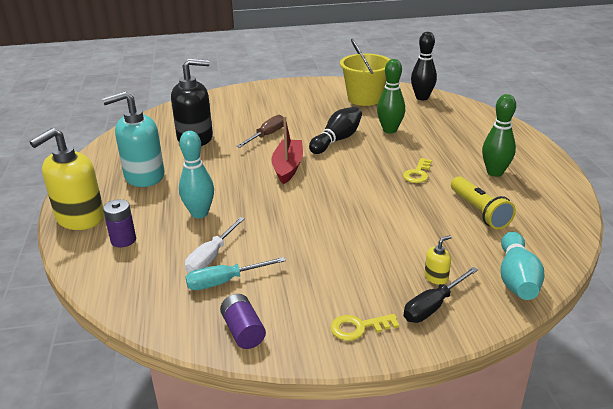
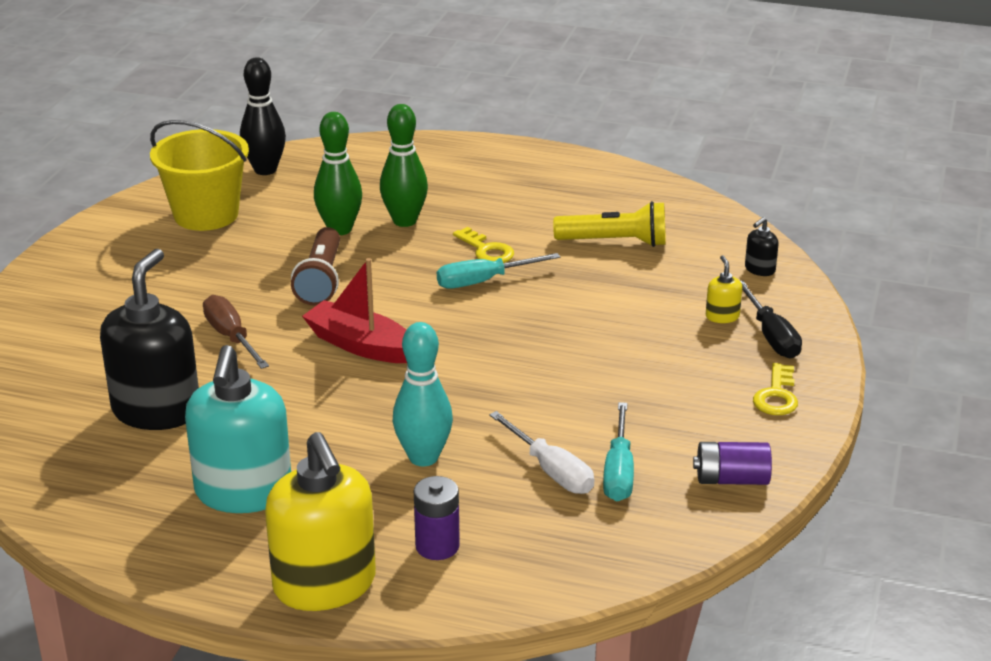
camera: 65 degrees left, 0 degrees up
black bowling pin [309,107,362,154] -> brown flashlight [291,227,340,306]
green bowling pin [482,94,516,177] -> green bowling pin moved to [380,104,428,227]
turquoise bowling pin [500,232,544,300] -> black soap dispenser [745,217,779,276]
none -> turquoise screwdriver [437,253,560,288]

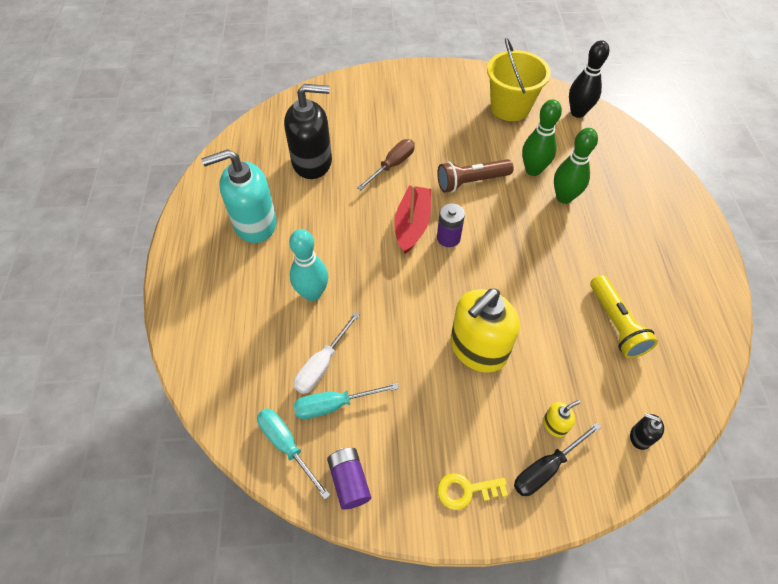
camera: 70 degrees right, 25 degrees up
yellow soap dispenser [265,432,376,611] -> yellow soap dispenser moved to [450,288,520,373]
purple battery [414,476,460,560] -> purple battery moved to [437,203,465,247]
turquoise screwdriver [437,253,560,288] -> turquoise screwdriver moved to [257,408,330,500]
yellow key [453,227,514,263] -> none

